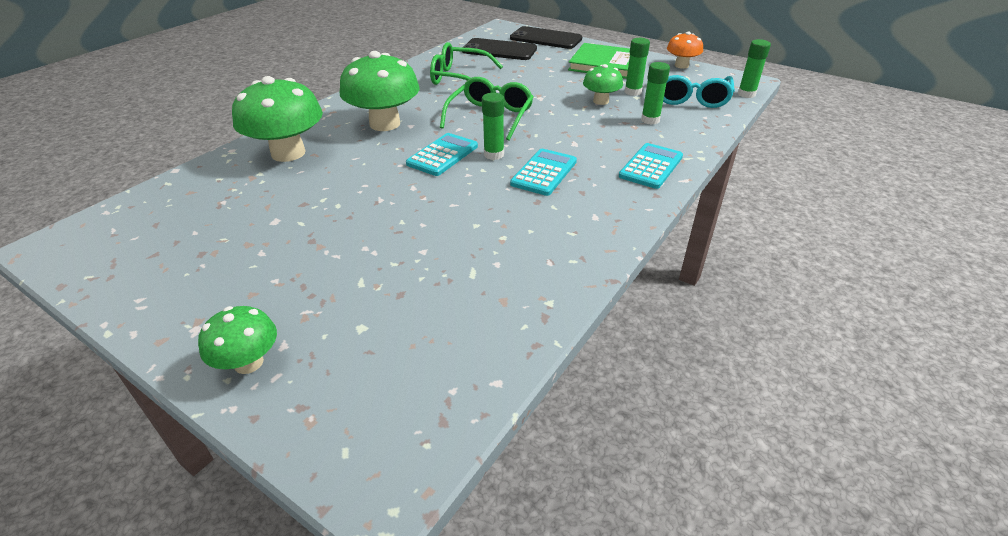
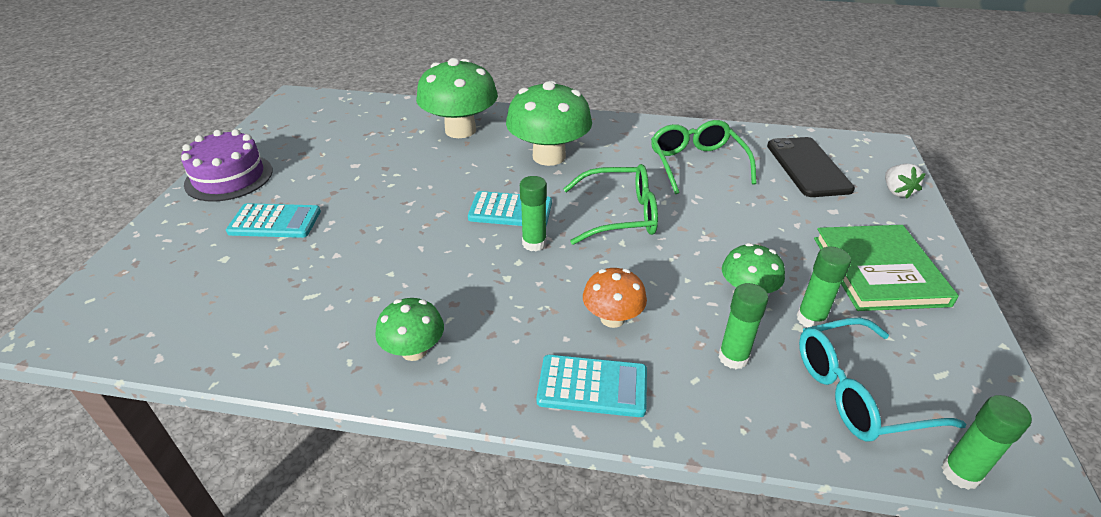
camera: 65 degrees right, 0 degrees up
green mushroom [198,306,277,374] -> green mushroom moved to [375,298,444,361]
black phone [510,26,582,49] -> white strawberry [885,163,926,199]
turquoise calculator [510,149,577,196] -> turquoise calculator moved to [226,203,321,238]
orange mushroom [667,31,703,69] -> orange mushroom moved to [583,268,647,328]
none -> purple cake [181,129,273,202]

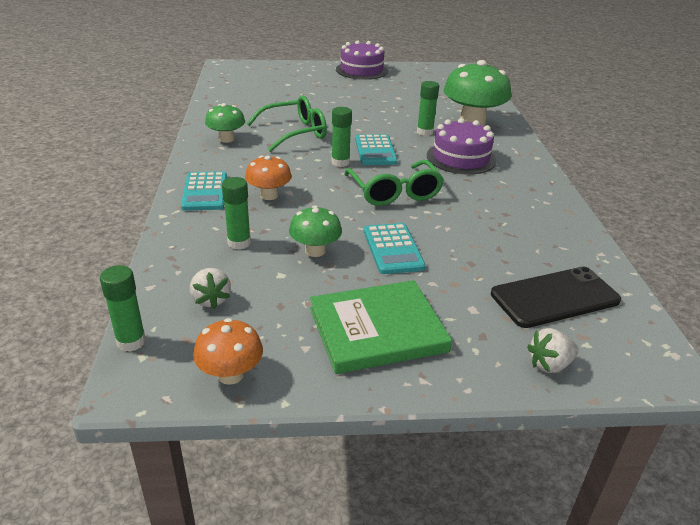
camera: 75 degrees right, 5 degrees down
turquoise calculator [226,203,321,238] -> turquoise calculator moved to [364,223,426,274]
green mushroom [506,81,592,166] -> purple cake [427,118,496,175]
green glasses [651,120,757,194] -> green glasses moved to [246,96,327,152]
green glue stick [797,247,851,327] -> green glue stick moved to [417,81,439,136]
turquoise glasses [799,317,966,442] -> white strawberry [190,268,231,309]
none -> orange mushroom [193,318,263,385]

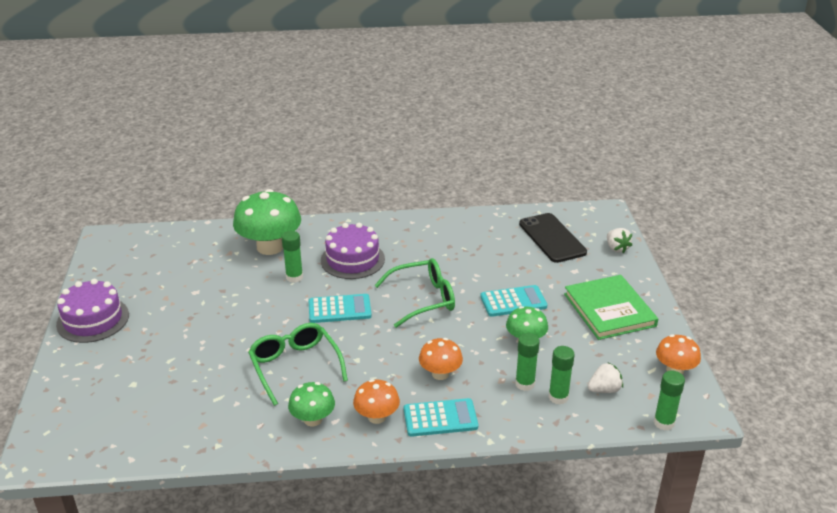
camera: 90 degrees left, 0 degrees up
green glue stick [331,107,352,167] -> green glue stick moved to [548,346,575,405]
none -> orange mushroom [353,379,400,424]

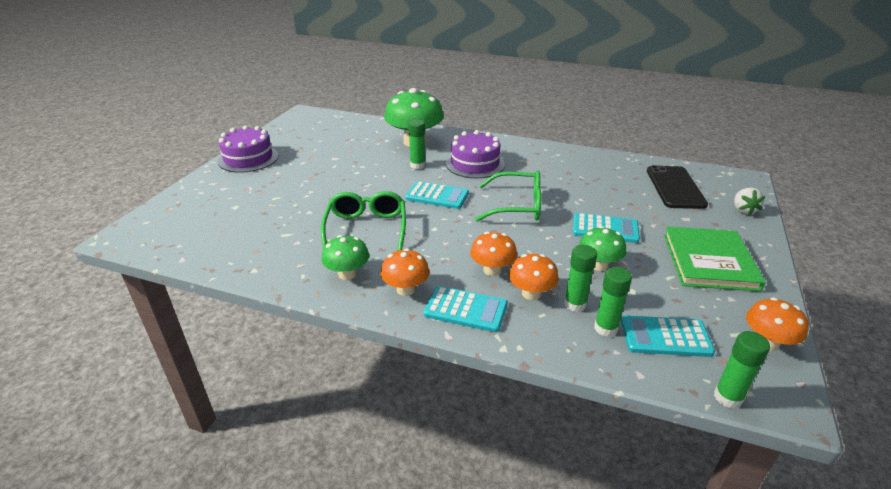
camera: 25 degrees right, 0 degrees up
white strawberry [588,362,623,393] -> turquoise calculator [621,315,715,357]
none -> orange mushroom [509,254,559,300]

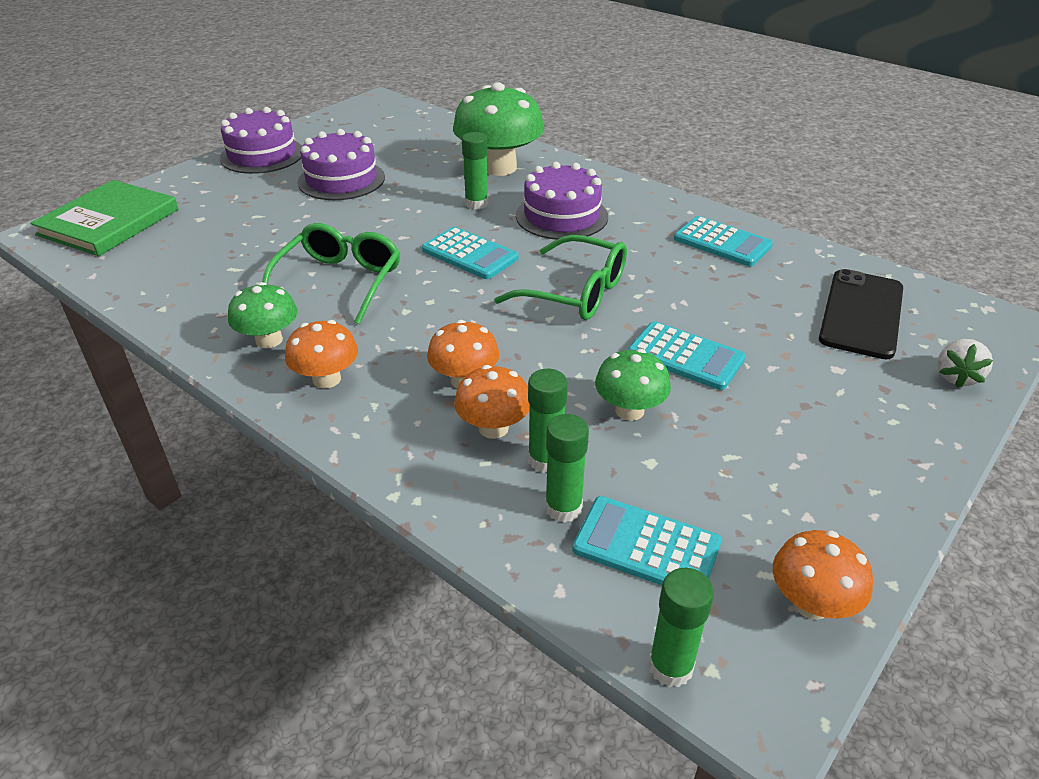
camera: 20 degrees right, 5 degrees up
turquoise calculator [423,286,508,332] -> turquoise calculator moved to [674,216,773,266]
green book [664,227,766,292] -> green book moved to [30,180,178,256]
none -> purple cake [298,129,385,200]

